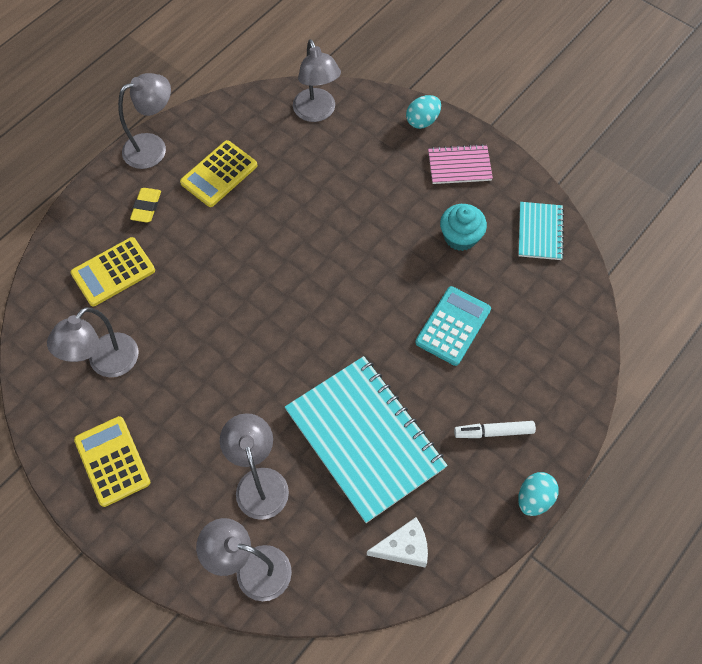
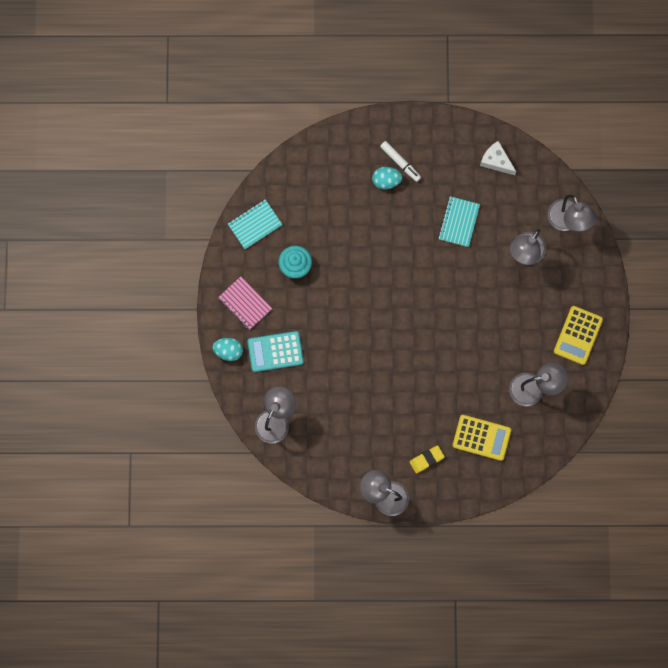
camera: 130 degrees left, 15 degrees up
yellow calculator [180,140,258,207] -> none
turquoise notebook [285,356,448,523] -> turquoise notebook [438,196,480,247], size x0.49
turquoise calculator [415,286,491,366] -> turquoise calculator moved to [247,331,304,372]
turquoise egg [518,472,559,516] -> turquoise egg moved to [372,167,402,189]

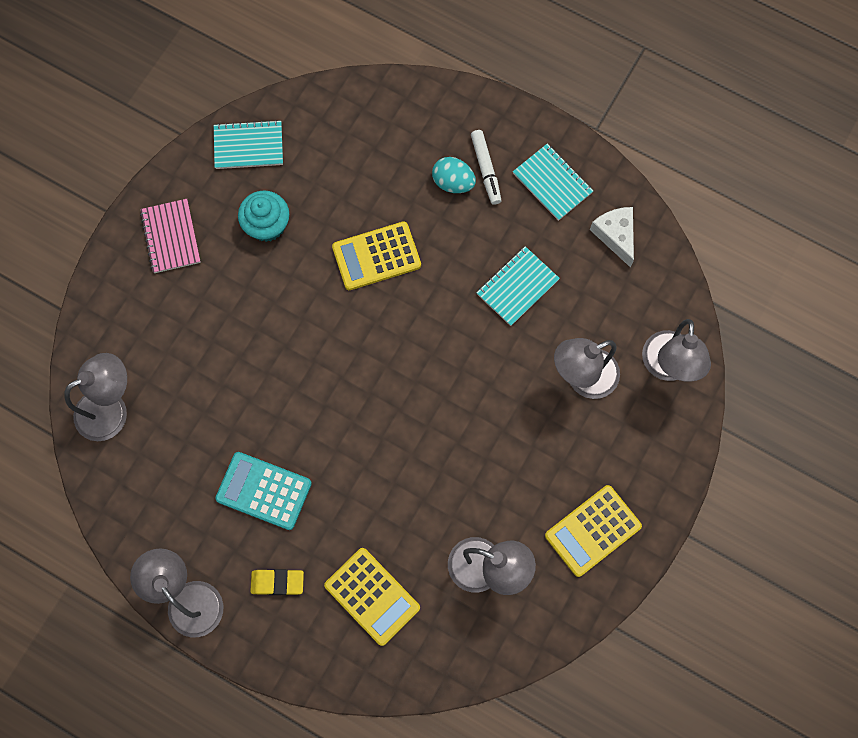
camera: 30 degrees right, 5 degrees down
turquoise egg [213,338,243,361] -> none
turquoise calculator [247,331,304,372] -> turquoise calculator moved to [215,452,312,530]
none -> yellow calculator [332,221,421,290]
none -> turquoise notebook [513,144,593,221]

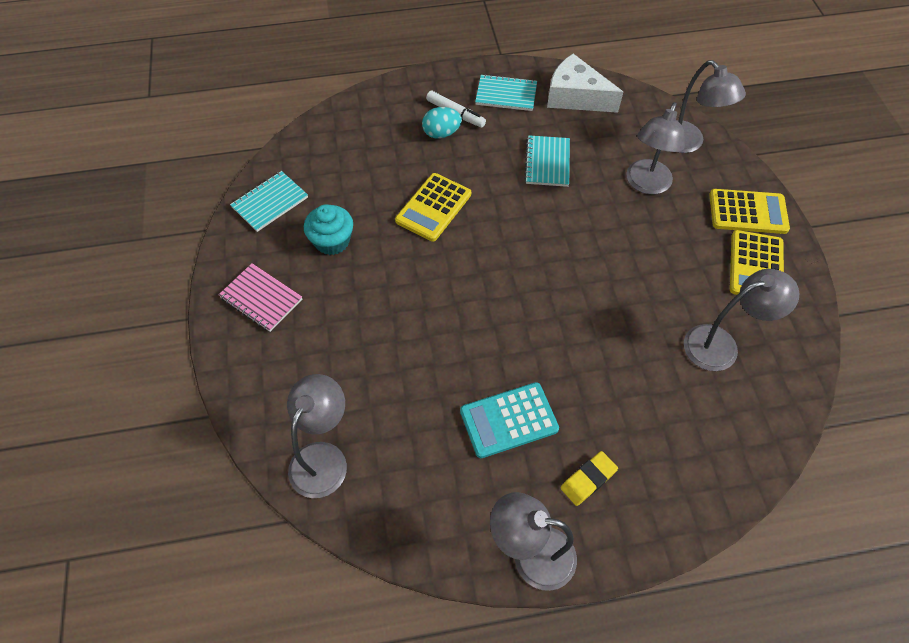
camera: 40 degrees left, 15 degrees down
yellow calculator [324,548,420,646] -> yellow calculator moved to [709,189,790,234]
white cheese [590,207,634,267] -> white cheese [547,54,623,113], size x1.50

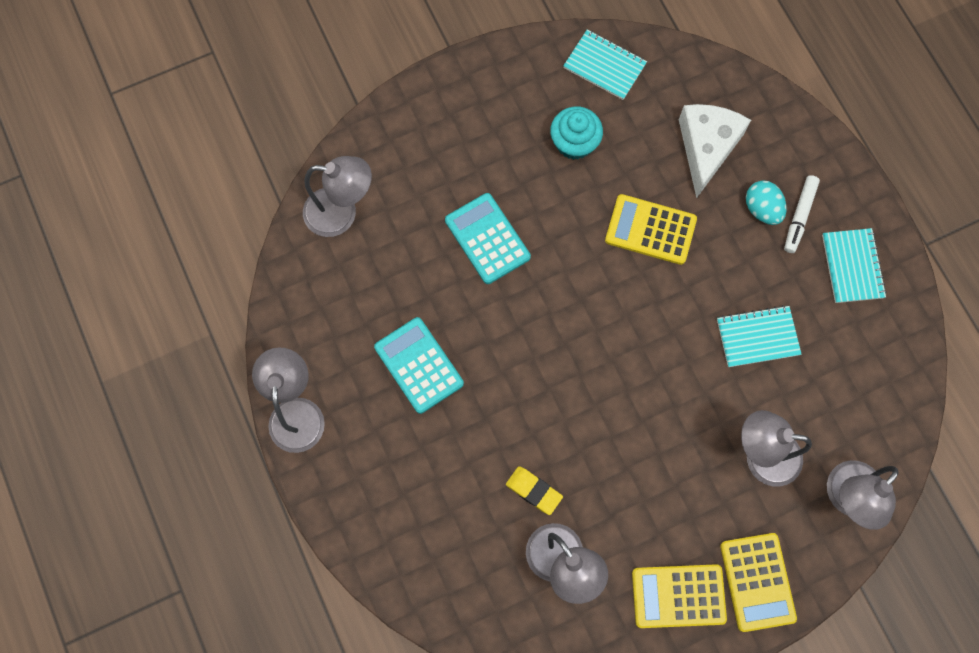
camera: 75 degrees right, 15 degrees up
pink notebook [219,263,302,332] -> none
white cheese [547,54,623,113] -> white cheese moved to [679,104,751,198]
yellow eraser [561,451,618,506] -> yellow eraser moved to [506,466,563,515]
none -> turquoise calculator [445,193,531,284]

